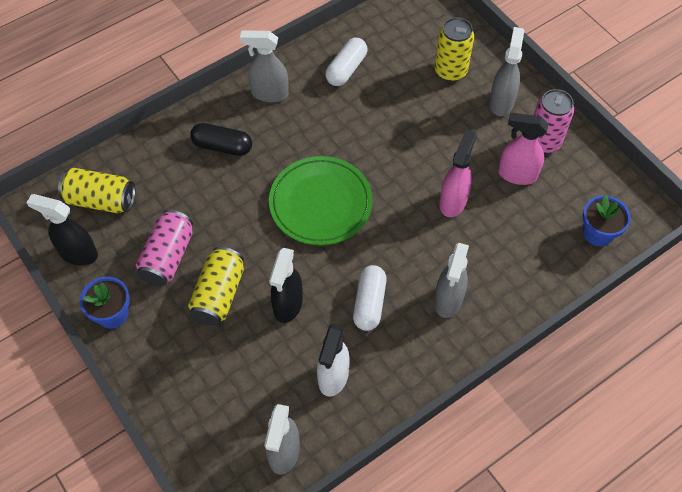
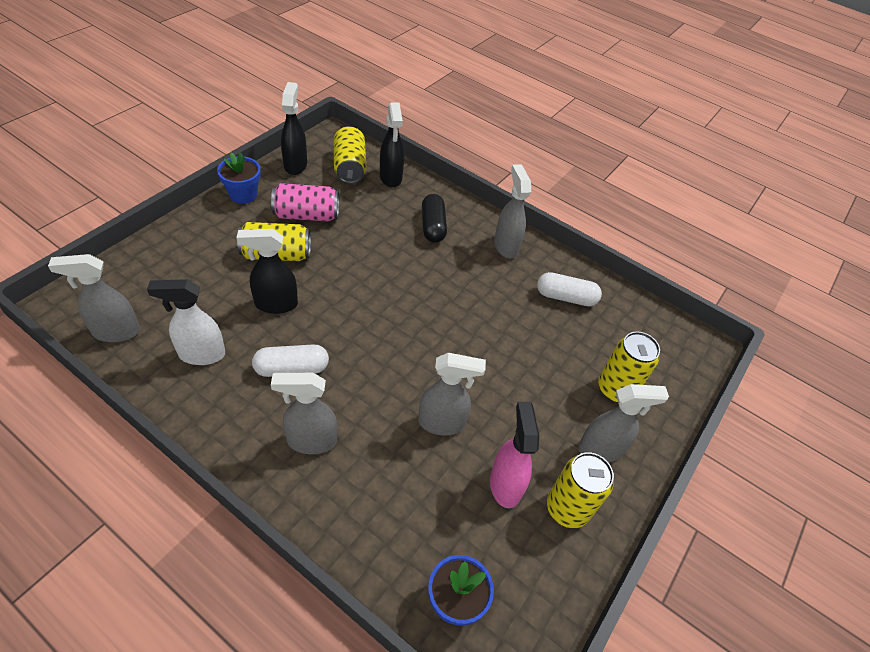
camera: 65 degrees right, 10 degrees down
green plate [269,156,373,245] -> none
pink spray bottle [439,129,477,217] -> grey spray bottle [418,353,486,436]
pink can [534,89,574,153] -> yellow can [547,452,614,528]
none -> black spray bottle [380,102,404,187]

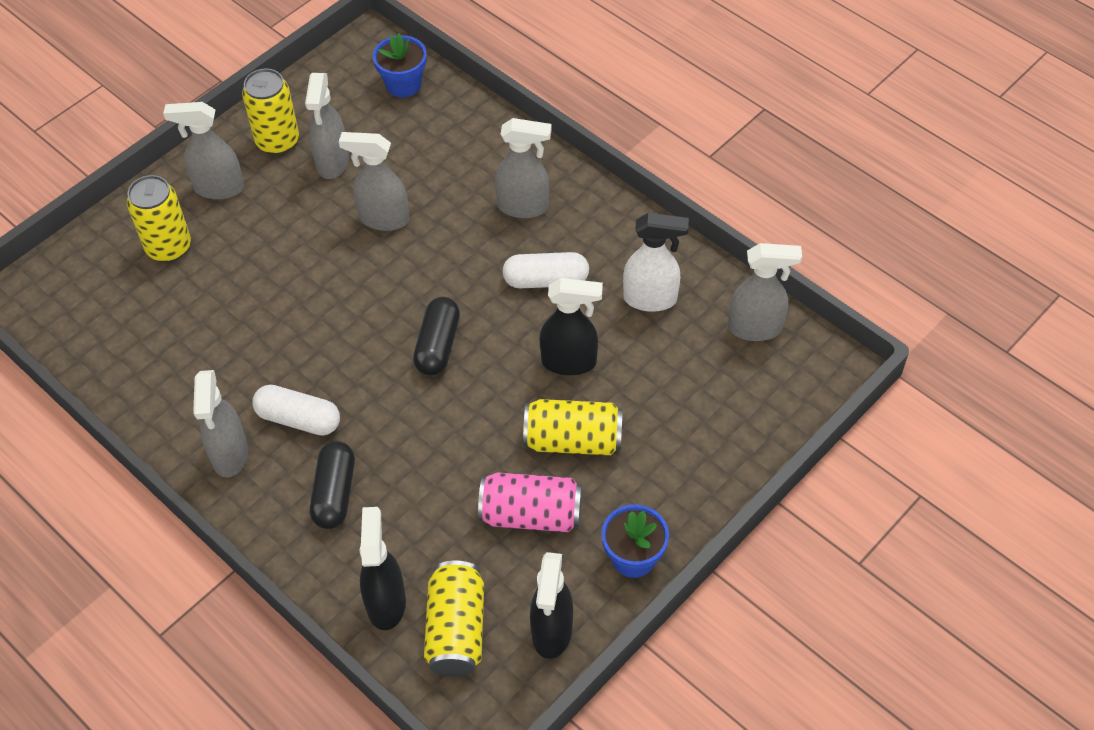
camera: 165 degrees left, 5 degrees up
pink spray bottle [490,402,539,508] -> grey spray bottle [305,73,349,179]
white capsule [537,272,602,306] -> white capsule moved to [253,385,340,436]
none -> black capsule [413,297,460,376]

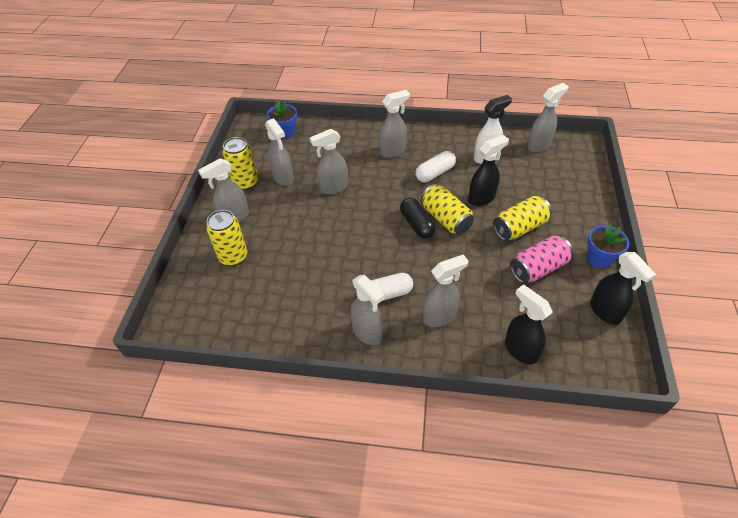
camera: 35 degrees left, 5 degrees down
black capsule [310,441,355,529] -> grey spray bottle [423,254,469,327]
yellow can [424,561,484,676] -> yellow can moved to [421,184,474,234]

